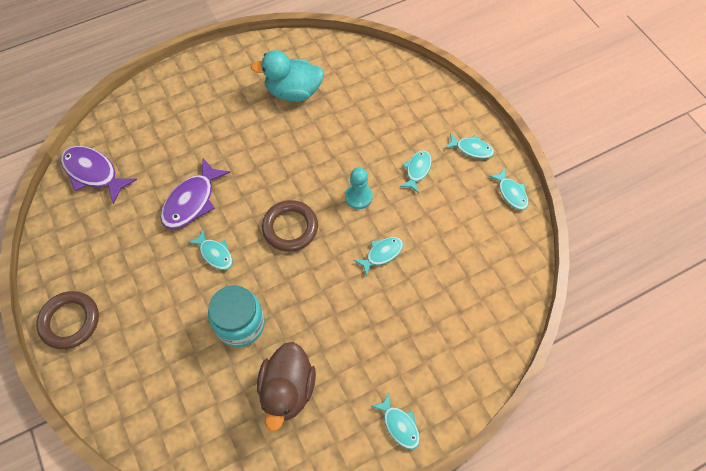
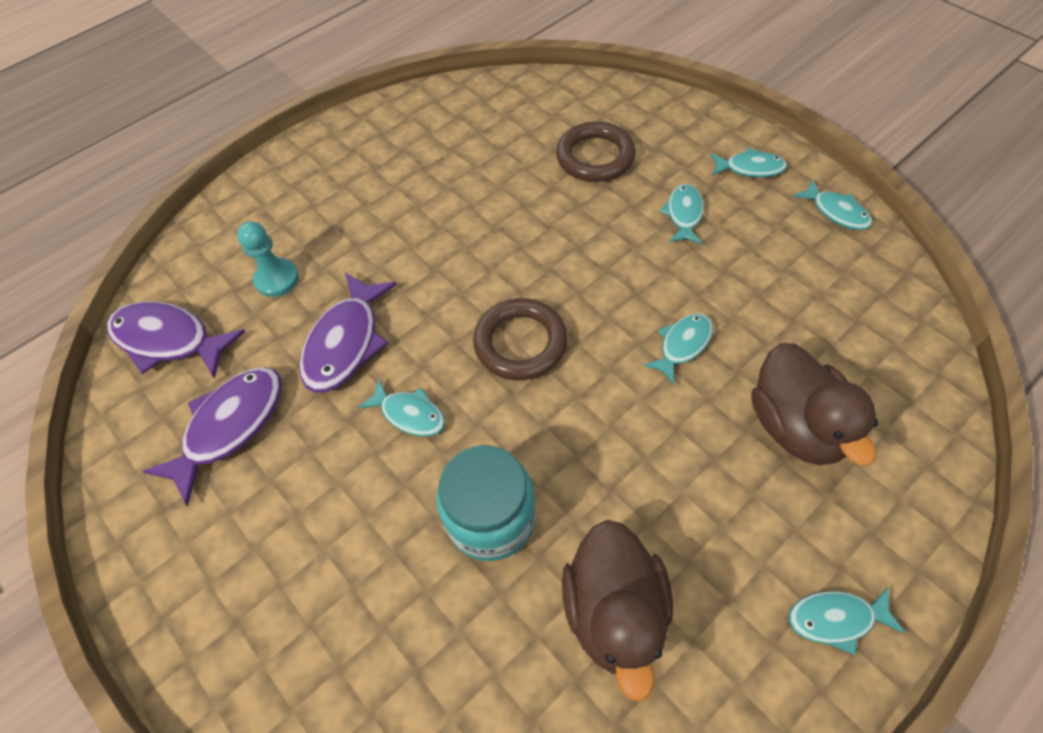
camera: 10 degrees left, 5 degrees down
brown ring [36,291,99,349] -> brown ring moved to [556,121,636,182]
turquoise duck [251,50,324,102] -> none
turquoise pawn [345,167,373,209] -> turquoise pawn moved to [237,221,299,297]
turquoise fish [372,392,420,449] -> turquoise fish turned 135 degrees clockwise [789,587,905,655]
none -> purple fish [142,367,282,506]
none -> brown duck [751,343,878,465]

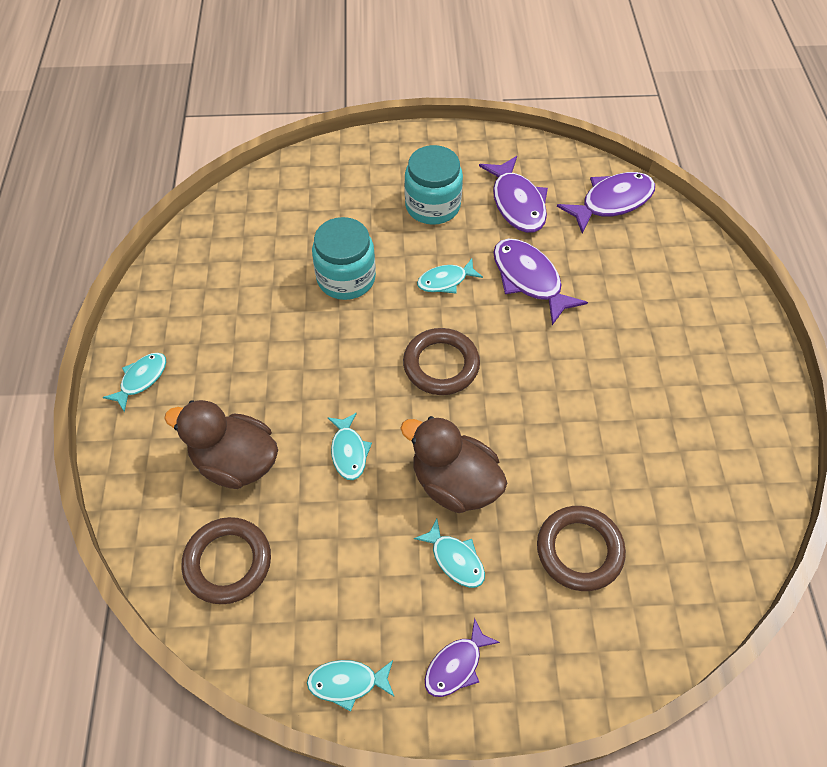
camera: 125 degrees right, 0 degrees up
turquoise pawn [237,221,299,297] -> none
brown duck [562,520,673,702] -> brown duck moved to [400,416,507,513]
turquoise fish [710,148,787,177] -> purple fish [425,618,500,697]
none -> brown ring [181,517,271,604]
none -> turquoise jar [404,145,463,225]

